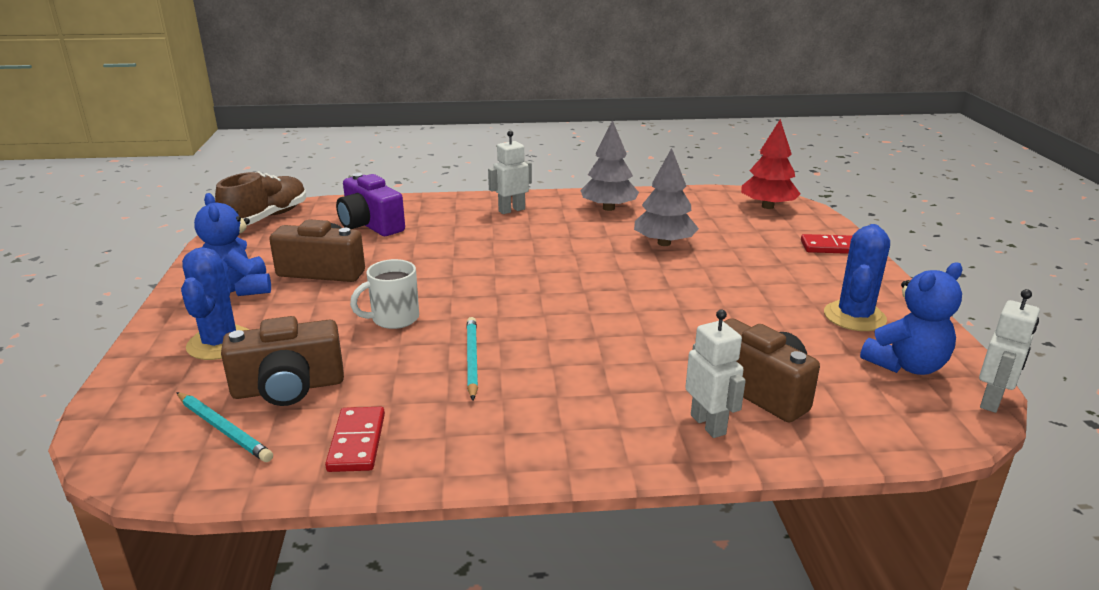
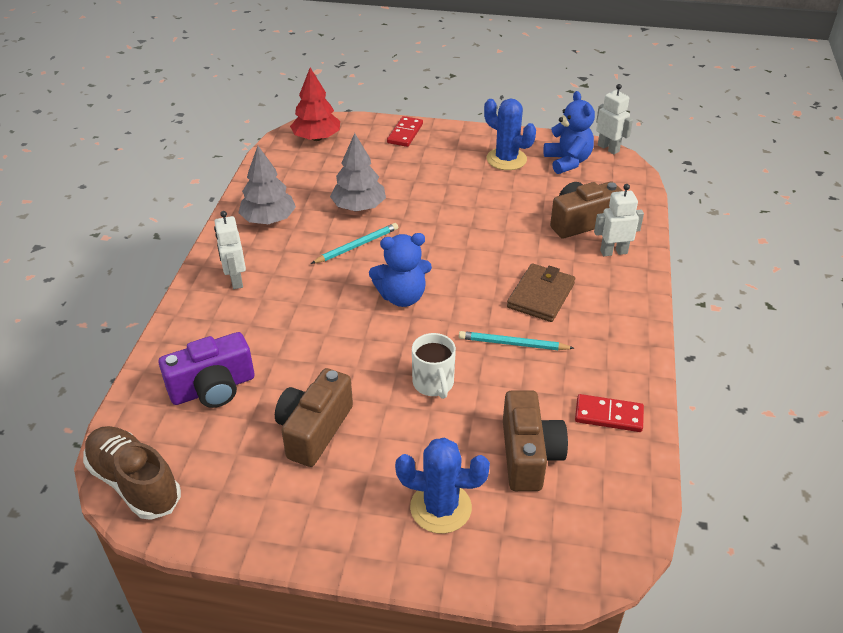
camera: 75 degrees left, 15 degrees up
turquoise pencil [176,392,273,462] -> turquoise pencil moved to [311,223,398,264]
blue teddy bear [194,193,271,296] -> blue teddy bear moved to [369,233,432,307]
none -> brown wallet [507,263,575,322]

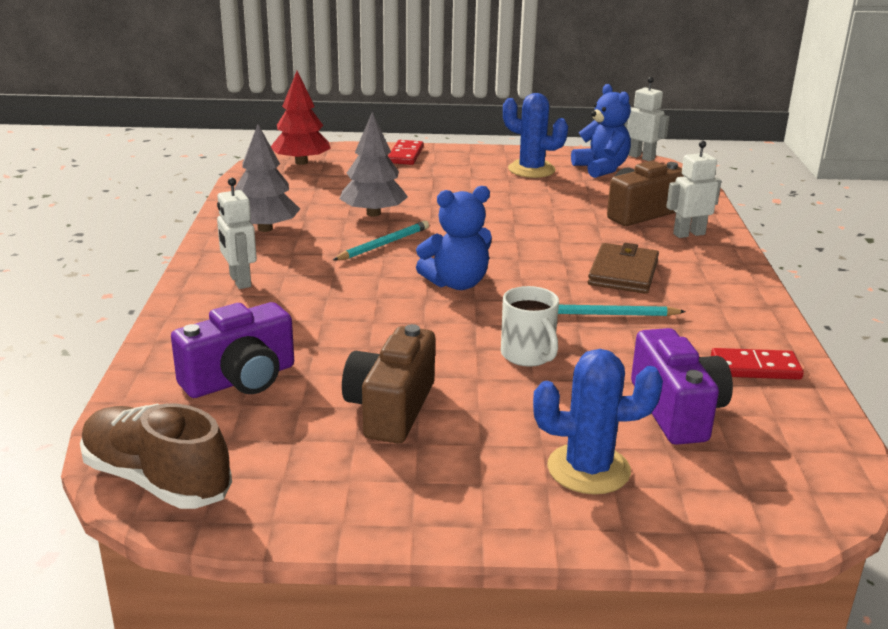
camera: 10 degrees left, 15 degrees down
brown camera [503,390,568,491] -> purple camera [631,328,733,445]

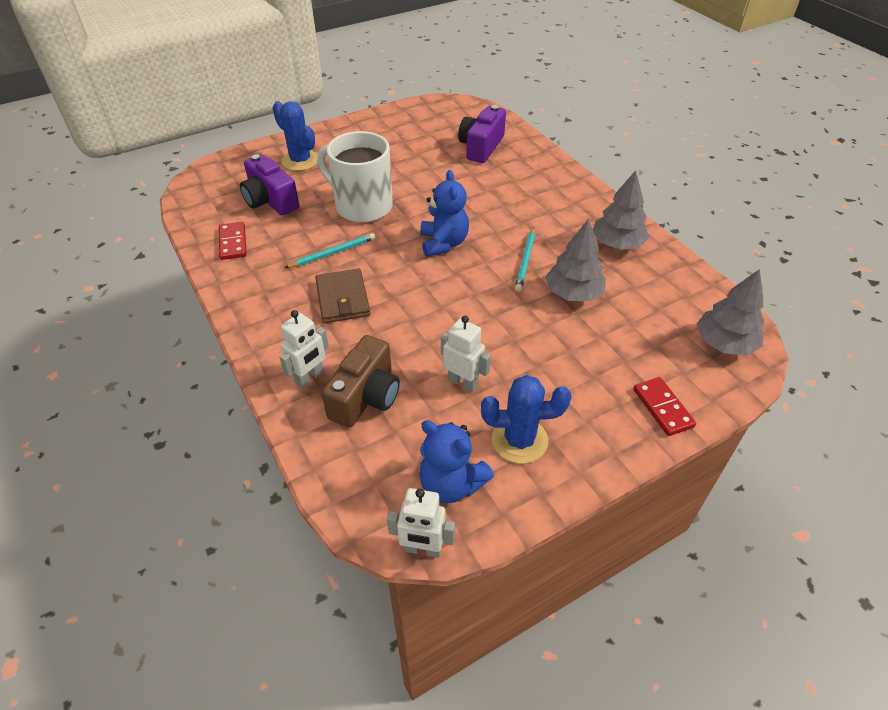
camera: 150 degrees right, 20 degrees up
brown shoe [80,403,232,509] -> none
white robot [217,178,257,289] -> white robot moved to [441,316,491,392]
red tree [271,71,331,165] -> grey tree [697,269,765,356]
brown camera [342,324,435,443] -> none
blue teddy bear [416,186,492,290] -> blue teddy bear turned 135 degrees clockwise [420,170,469,257]
white mug [501,286,559,367] -> white mug [317,131,393,223], size x1.82
blue cactus [533,349,663,494] -> blue cactus turned 75 degrees clockwise [273,101,318,171]
red domino [711,348,804,380] -> red domino turned 75 degrees counterclockwise [219,222,247,260]

